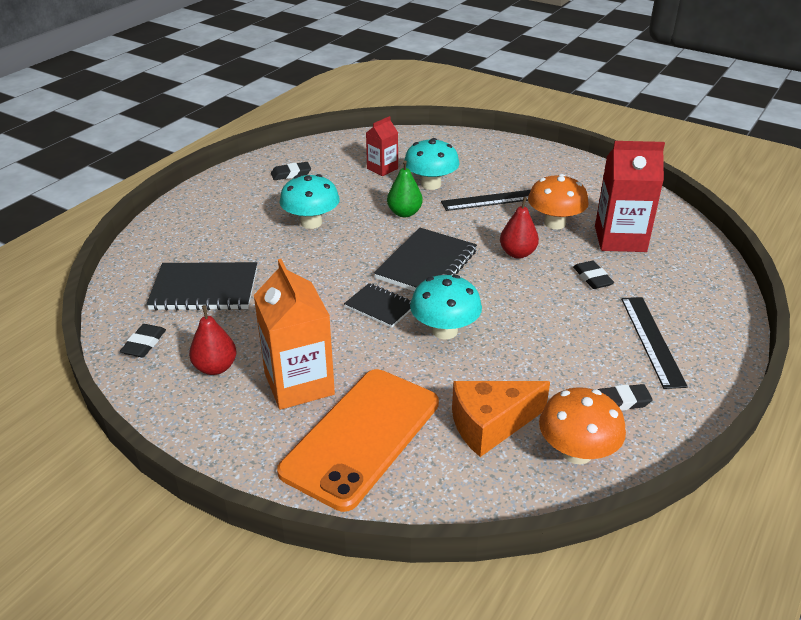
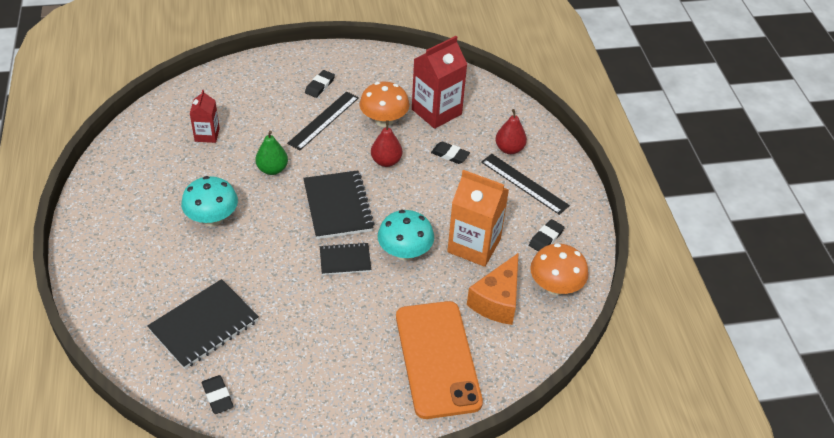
camera: 45 degrees left, 10 degrees up
red pear [189,305,237,375] -> red pear moved to [495,109,527,154]
orange carton [254,259,335,410] -> orange carton moved to [447,170,509,267]
black eraser [271,162,311,180] -> black eraser moved to [305,70,335,98]
turquoise mushroom [404,138,459,190] -> none

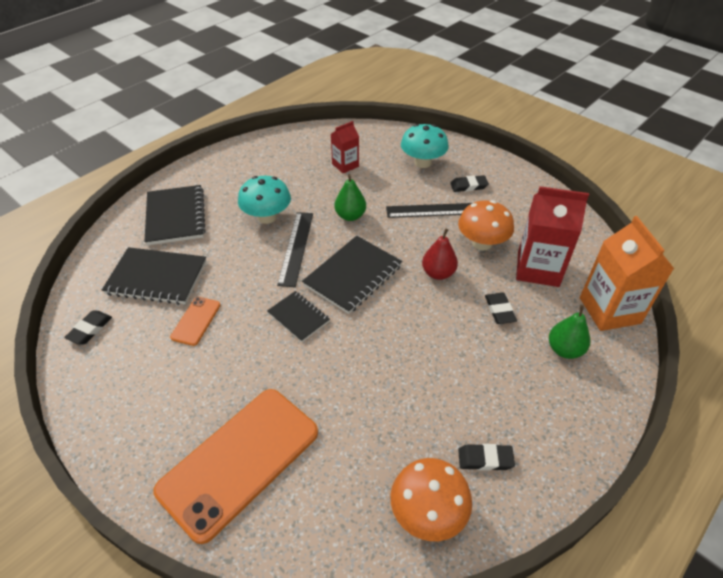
camera: 55 degrees right, 0 degrees up
turquoise mushroom [378,210,434,260] -> turquoise mushroom moved to [401,124,448,168]
orange carton [447,170,509,267] -> orange carton moved to [580,216,674,331]
orange cheese [467,253,519,325] -> none
black ruler [481,154,570,215] -> black ruler moved to [277,212,313,287]
red pear [495,109,527,154] -> green pear [549,305,590,359]
none -> black notebook [144,185,206,245]
none -> orange phone [170,297,221,346]

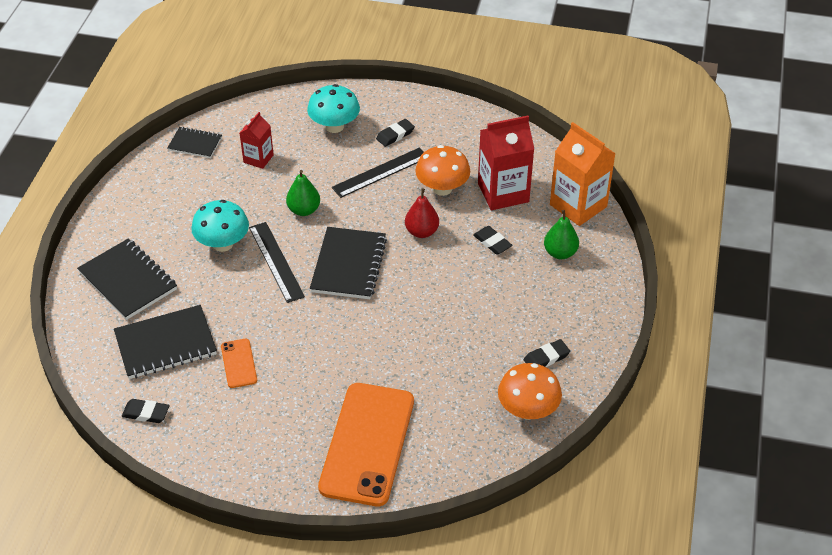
camera: 30 degrees left, 0 degrees up
black eraser [64,310,112,345] -> black eraser turned 75 degrees counterclockwise [122,399,170,423]
black notebook [267,291,330,342] -> black notebook moved to [167,127,222,158]

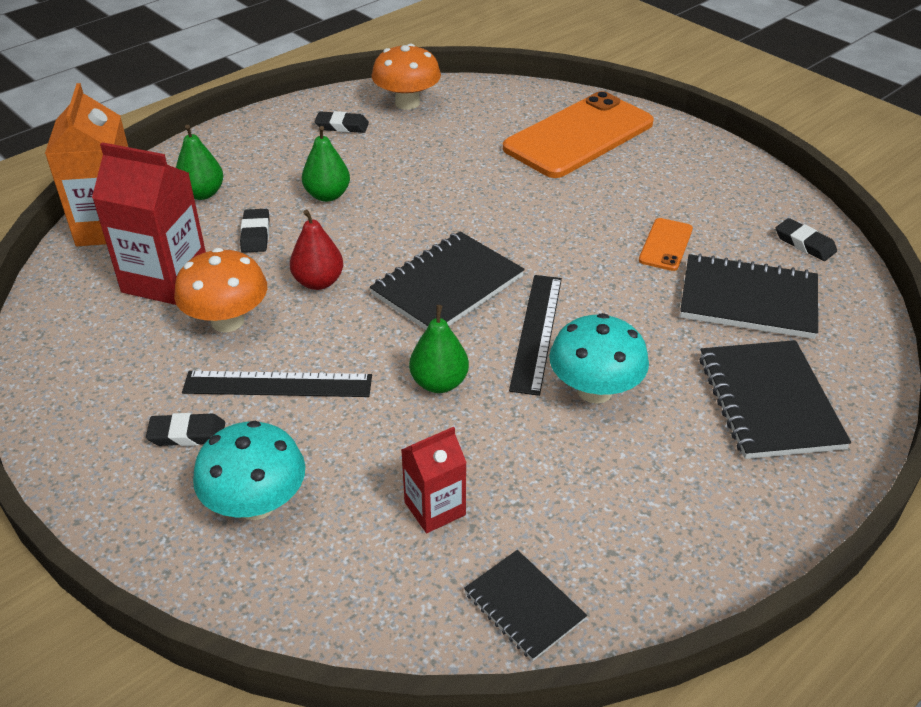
camera: 145 degrees left, 5 degrees down
none -> green pear [302,126,350,202]

